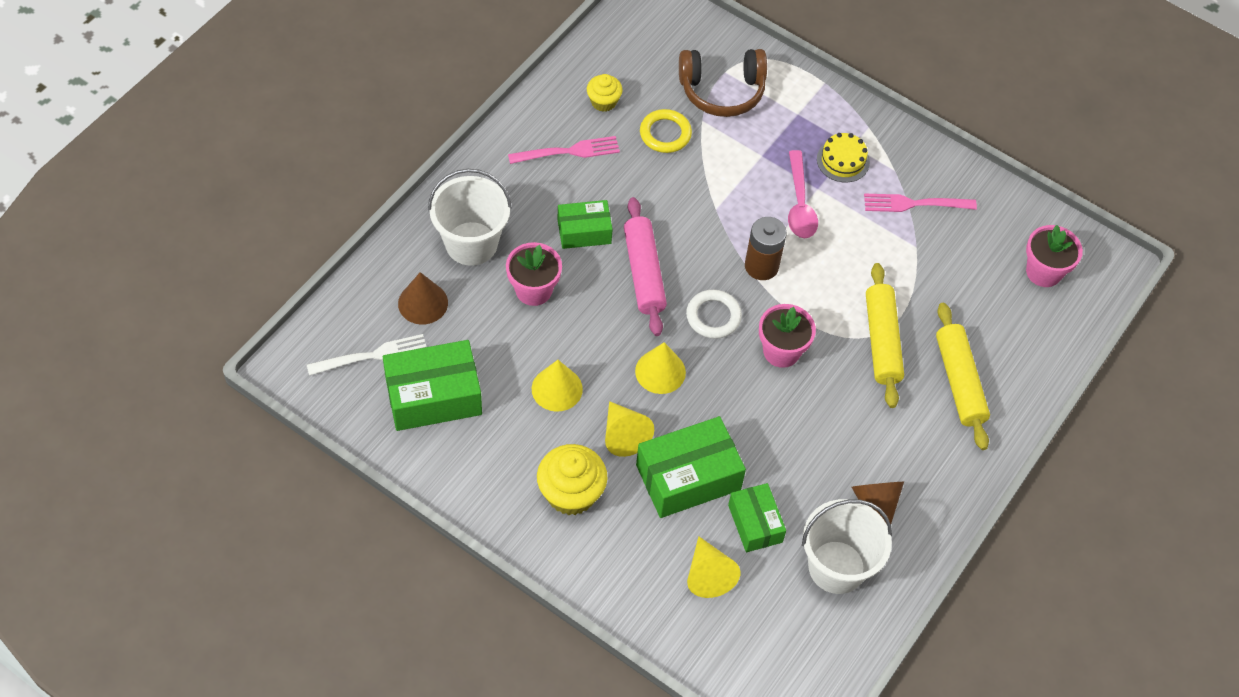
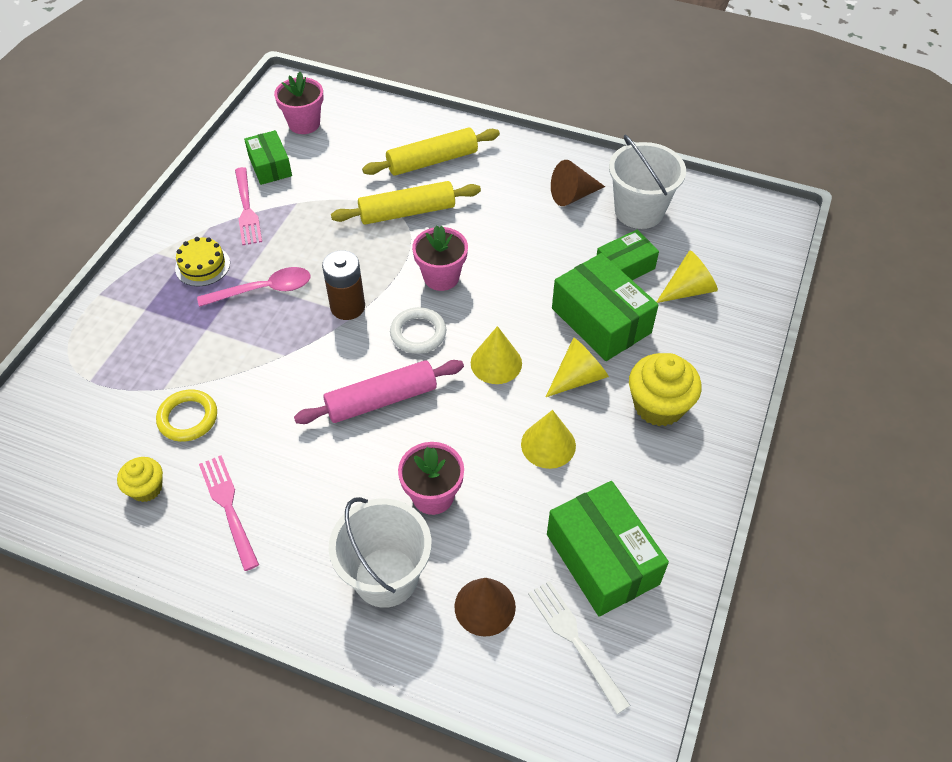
camera: 100 degrees left, 5 degrees down
green box [558,200,613,249] -> green box moved to [244,130,292,185]
brown headphones [679,49,767,117] -> none

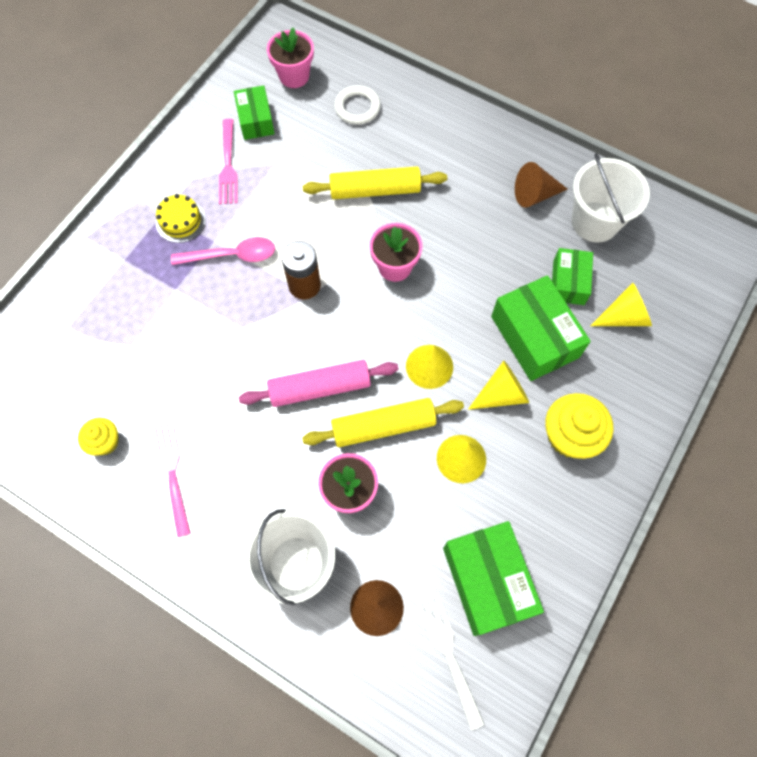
camera: 10 degrees right, 15 degrees up
yellow ring [156,389,217,442] -> none
yellow rolling pin [362,128,500,176] -> yellow rolling pin moved to [302,398,464,447]
white ring [390,307,447,354] -> white ring moved to [335,85,381,125]
green box [597,230,659,280] -> green box turned 60 degrees counterclockwise [552,248,593,305]

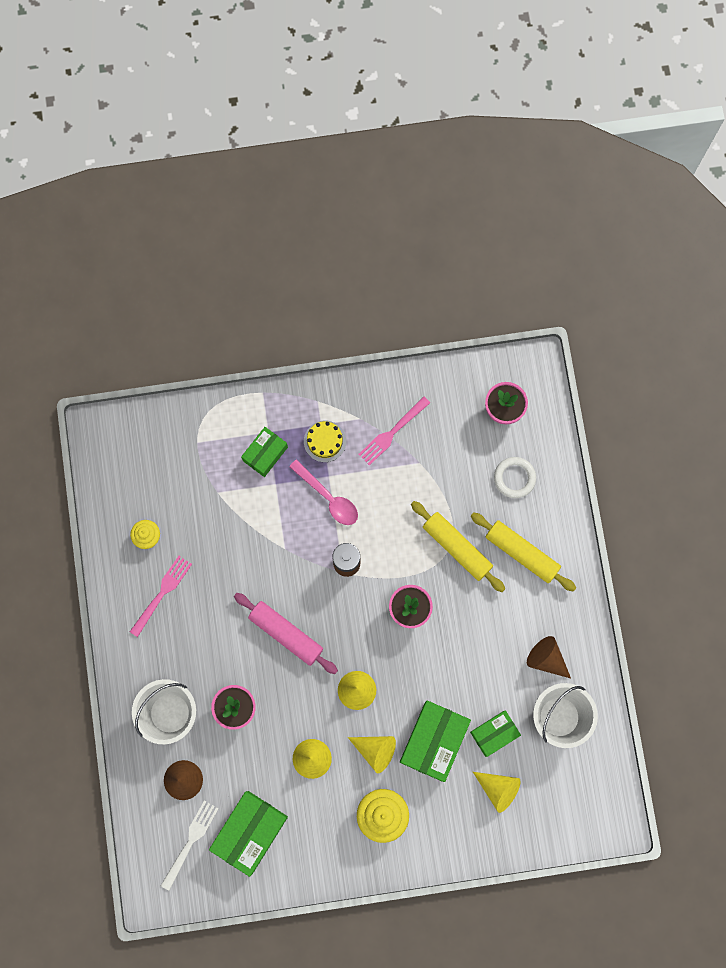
camera: 50 degrees right, 10 degrees up
green box [234,85,275,140] -> green box moved to [241,427,288,477]
yellow rolling pin [302,398,464,447] -> yellow rolling pin moved to [471,512,576,592]

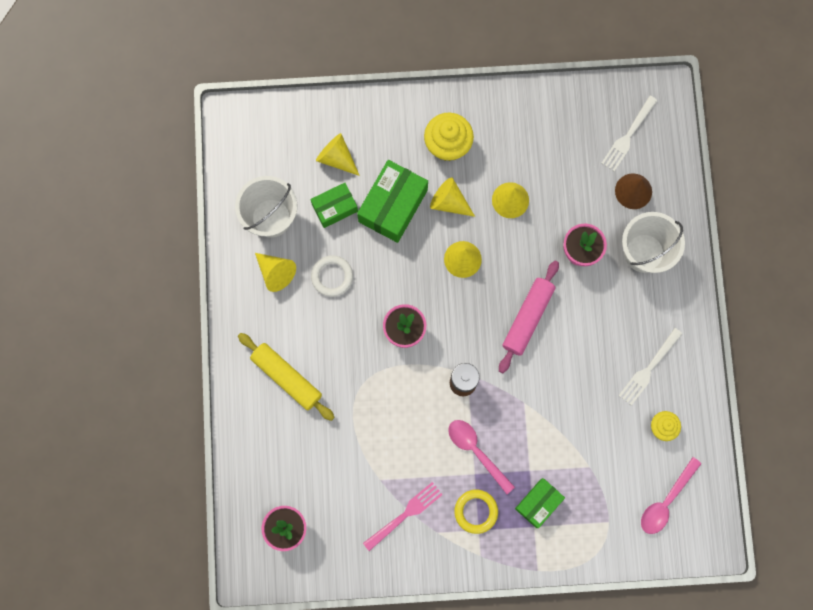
camera: 175 degrees left, 0 degrees up
pink fork [130,556,192,637] -> white fork [618,328,682,406]
green box [209,791,288,877] -> none
pink rolling pin [234,593,338,674] -> pink rolling pin turned 75 degrees clockwise [499,261,559,373]
yellow cake [304,421,346,462] -> yellow ring [454,490,498,534]
yellow rolling pin [411,501,505,592] -> none
white ring [494,457,536,498] -> white ring moved to [311,256,353,297]
brown cone [527,636,571,678] -> yellow cone [255,253,296,292]
none -> pink spoon [641,457,701,534]

